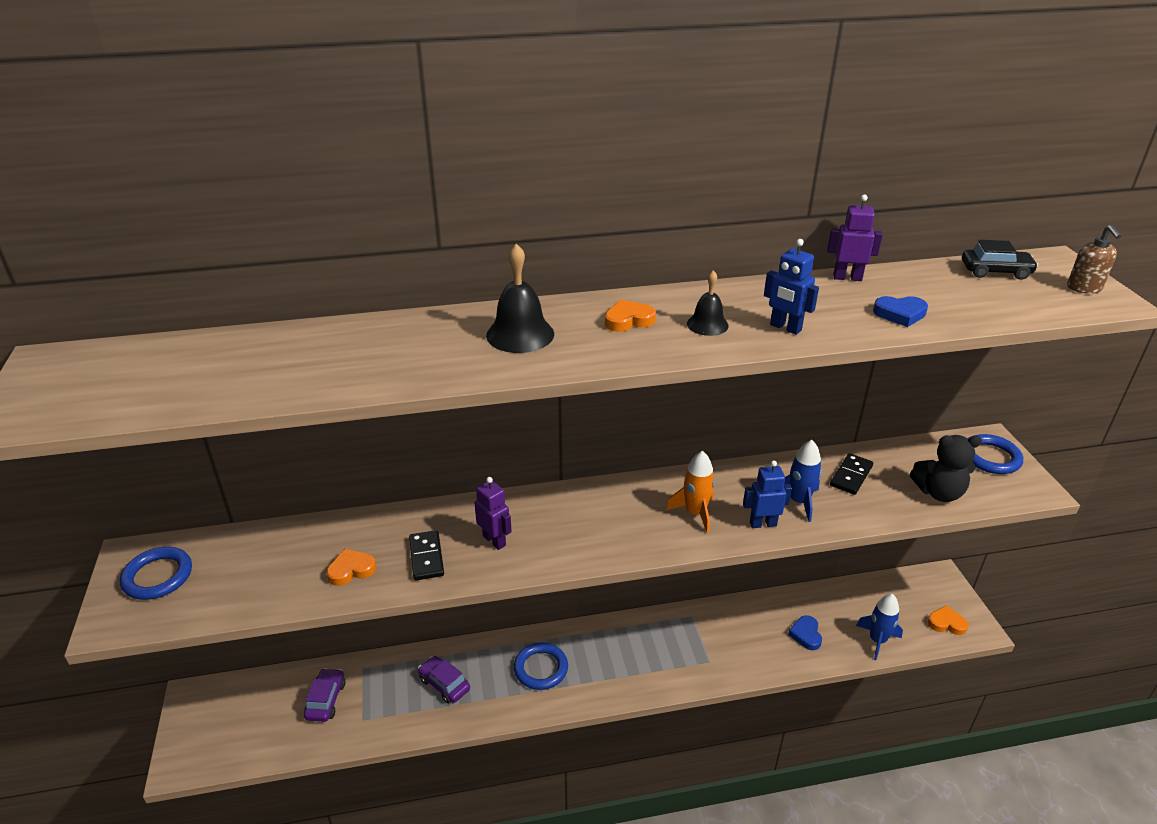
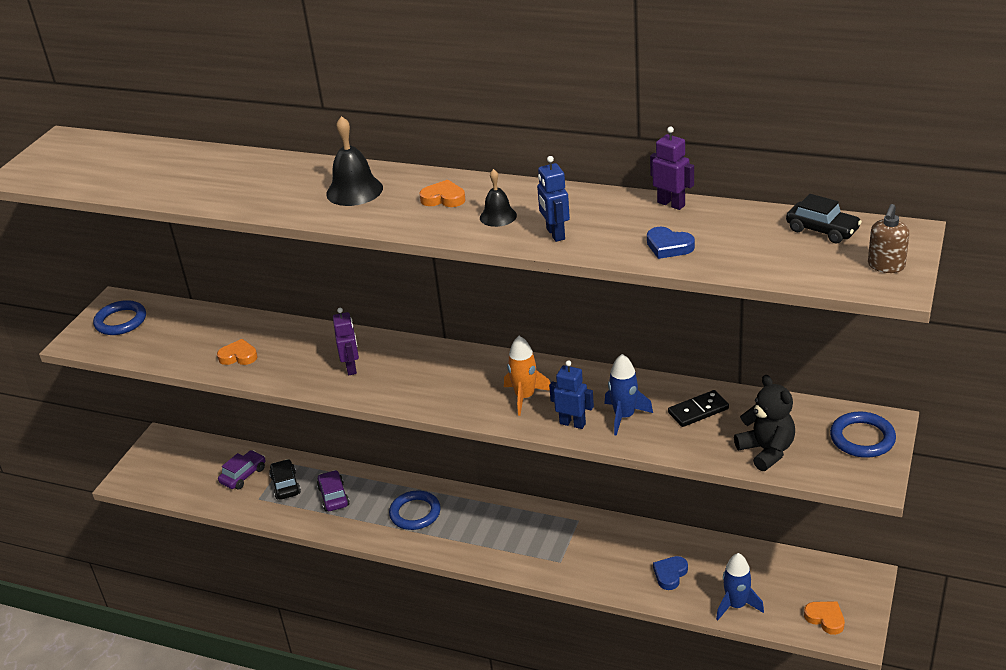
camera: 35 degrees right, 0 degrees up
black domino [409,530,444,581] -> none
black teddy bear [910,435,982,502] -> black teddy bear turned 150 degrees counterclockwise [734,375,795,471]
none -> black car [269,459,301,500]

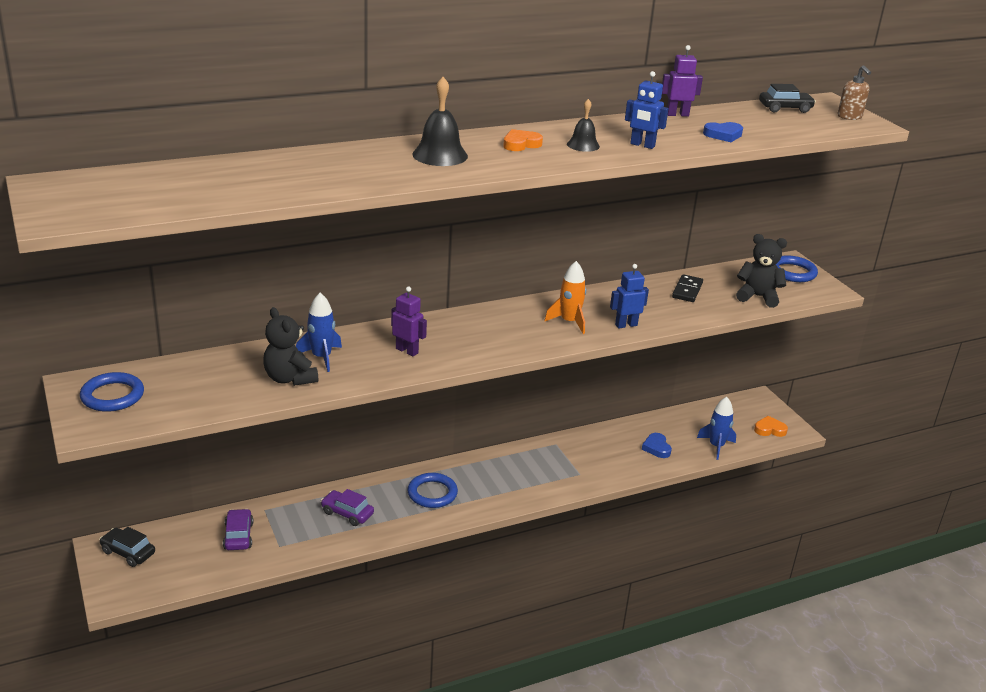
camera: 50 degrees left, 5 degrees down
orange heart [217,339,258,365] -> black teddy bear [263,307,318,386]
black car [269,459,301,500] -> black car moved to [99,527,155,567]
blue rocket [604,354,653,436] -> blue rocket moved to [296,293,342,372]

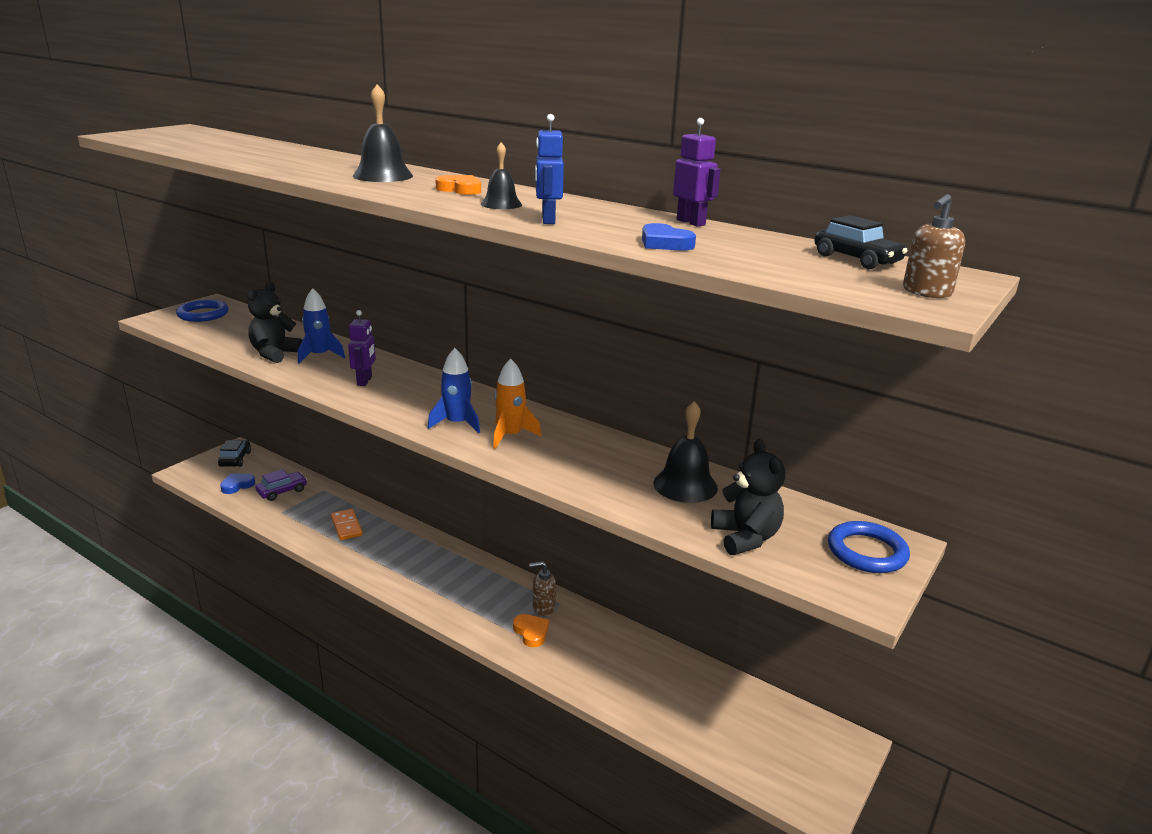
camera: 60 degrees right, 5 degrees down
purple car [321,489,374,526] -> orange domino [331,509,363,540]
blue ring [408,473,458,508] -> none
blue robot [610,264,649,328] -> none
blue heart [642,433,672,458] -> blue heart moved to [220,474,255,494]
black domino [672,274,703,302] -> black bell [653,401,718,503]
blue rocket [697,397,736,460] -> blue rocket moved to [428,348,480,434]
orange heart [754,416,788,437] -> orange heart moved to [513,614,549,647]
none -> brown soap dispenser [529,561,556,616]

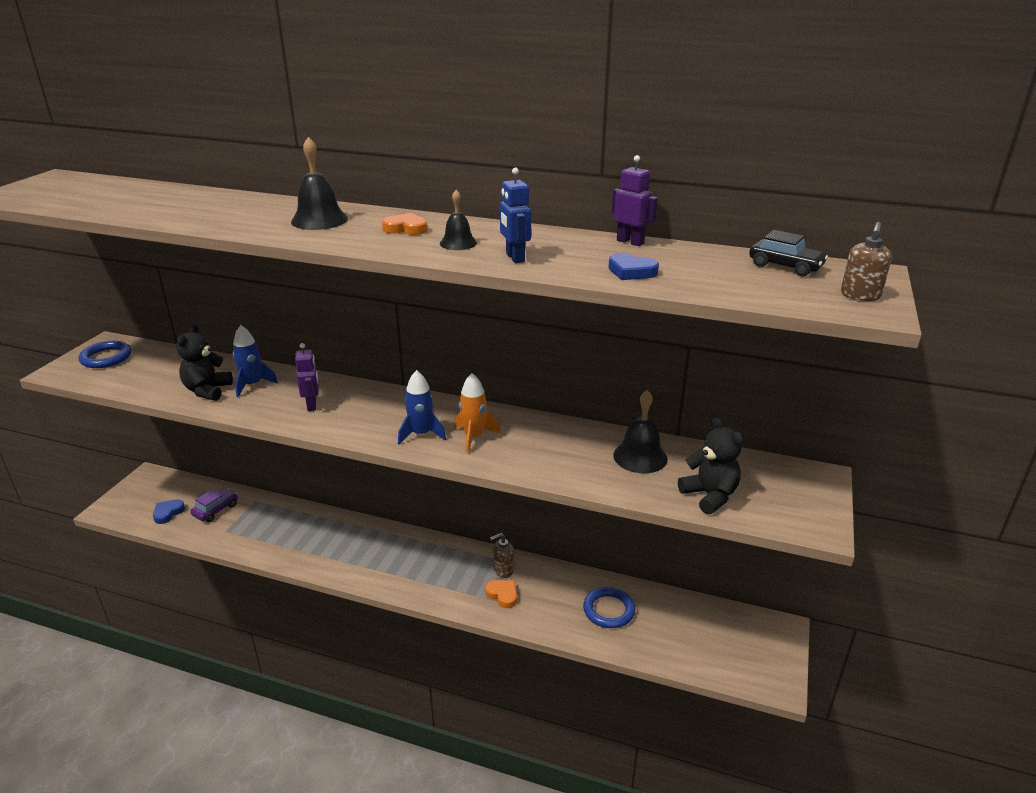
camera: 15 degrees left, 5 degrees up
black car [218,440,251,467] -> none
orange domino [331,509,363,540] -> none
blue ring [828,521,910,573] -> blue ring moved to [583,587,635,628]

